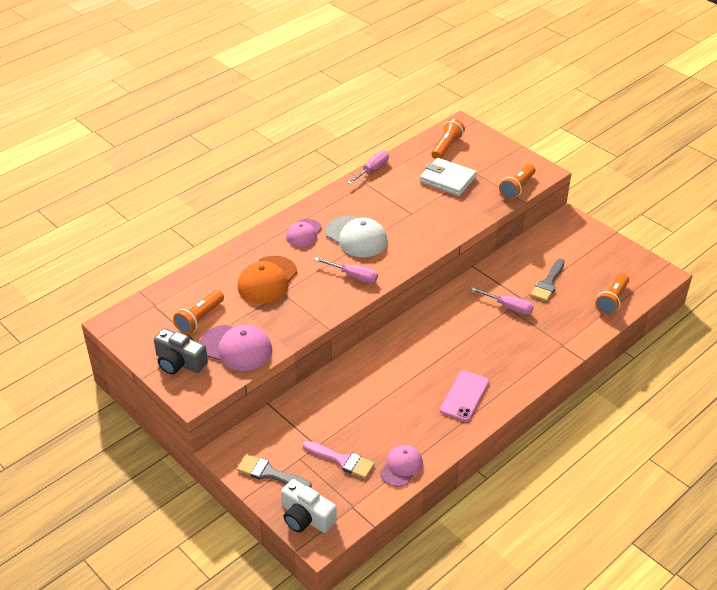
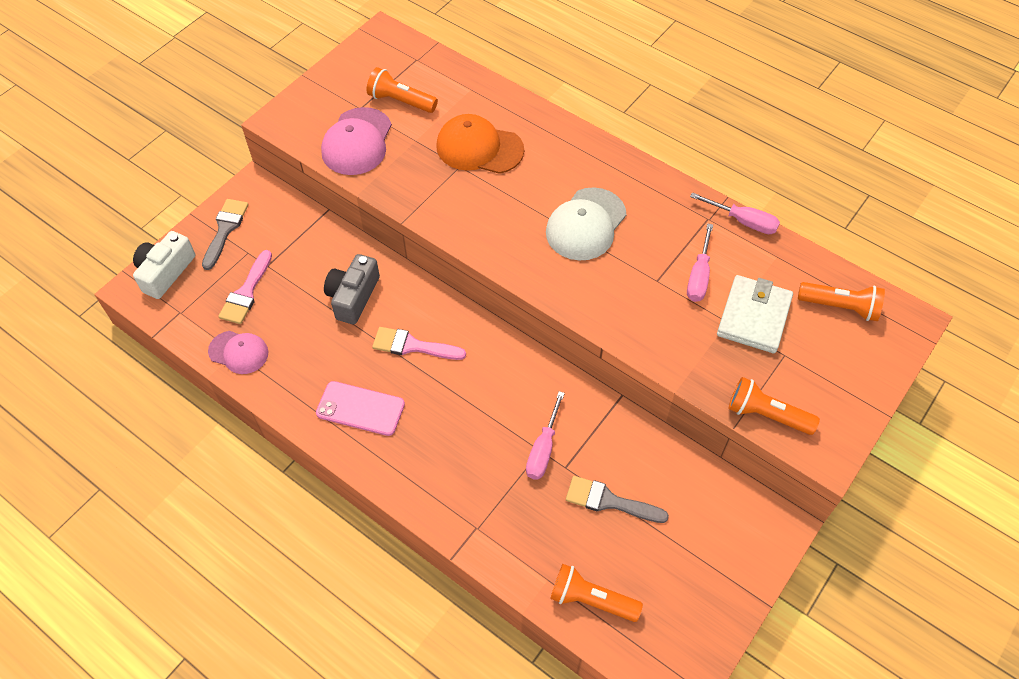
camera: 80 degrees right, 15 degrees up
grey camera [154,328,208,375] -> grey camera moved to [324,254,380,324]
pink cap [286,219,322,247] -> none
pink screwdriver [314,257,378,283] -> pink screwdriver moved to [687,224,713,302]
none -> pink brush [372,327,466,360]

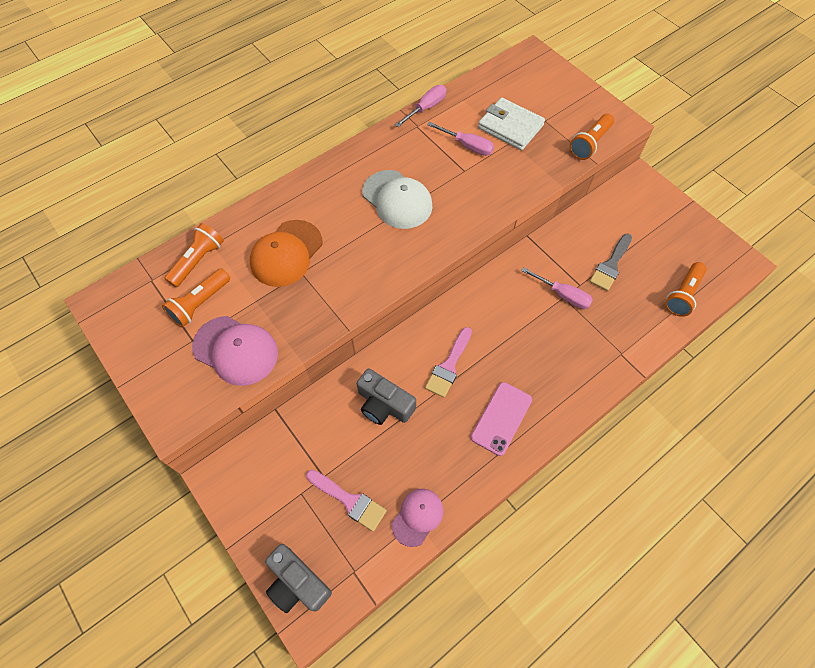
camera: 75 degrees left, 5 degrees up
white camera [133,231,195,299] -> grey camera [265,544,332,613]
grey brush [202,199,249,270] -> none
orange flashlight [798,282,885,321] -> orange flashlight moved to [164,223,224,287]

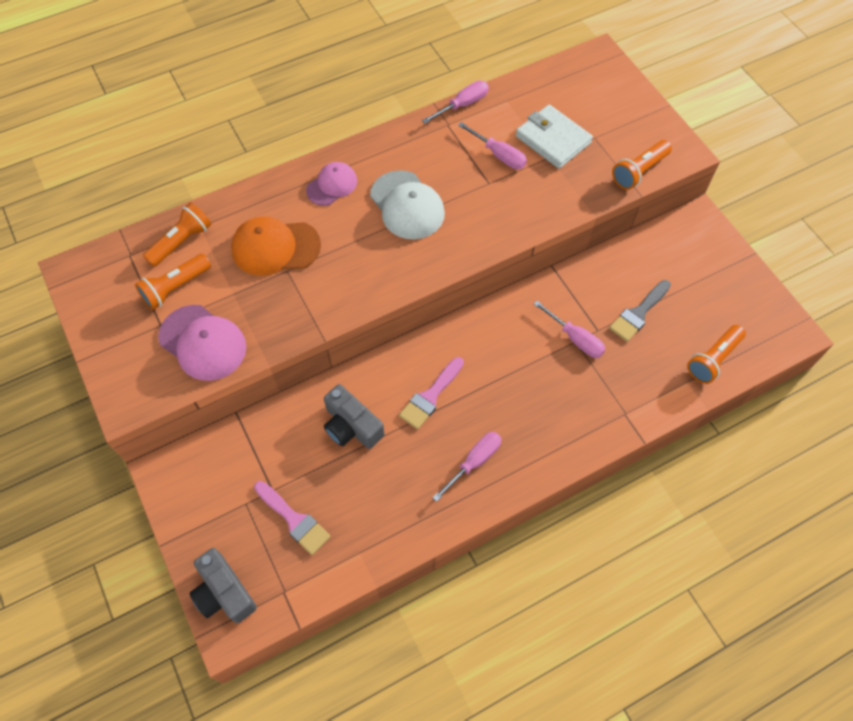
camera: 10 degrees right, 0 degrees up
orange cap [250,220,322,287] -> orange cap turned 45 degrees clockwise [231,217,321,276]
pink cap [392,489,444,547] -> pink cap moved to [306,162,357,206]
pink phone [471,382,532,456] -> pink screwdriver [432,432,502,502]

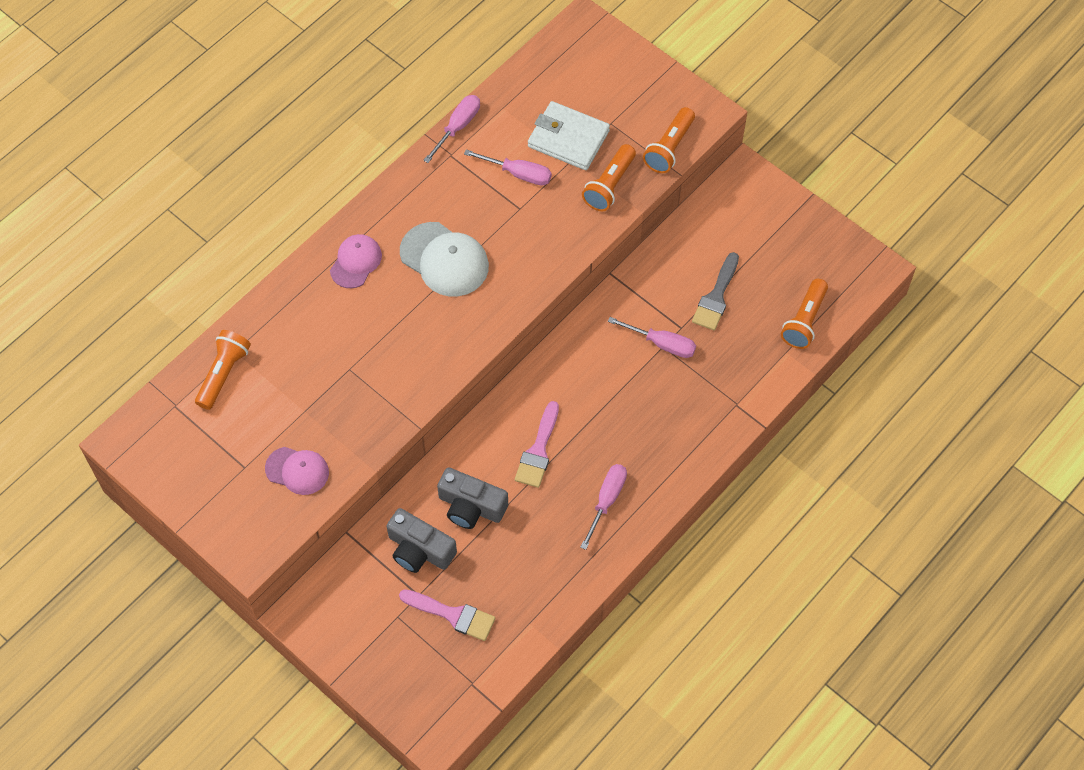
camera: 20 degrees left, 0 degrees up
orange flashlight [135,254,211,310] -> orange flashlight moved to [582,144,636,211]
pink cap [158,305,246,381] -> pink cap [265,447,329,495], size x0.64
grey camera [189,548,257,623] -> grey camera moved to [387,508,457,573]
orange cap [231,217,321,276] -> none

